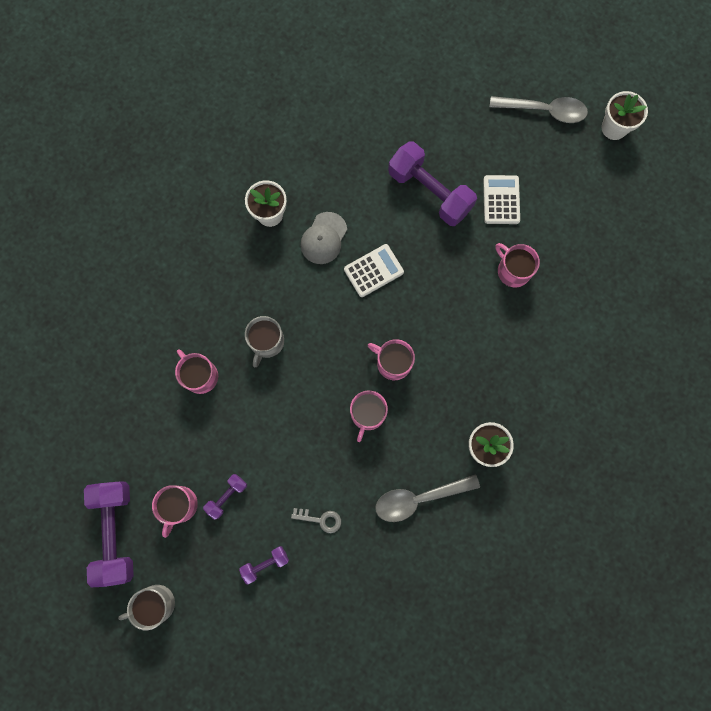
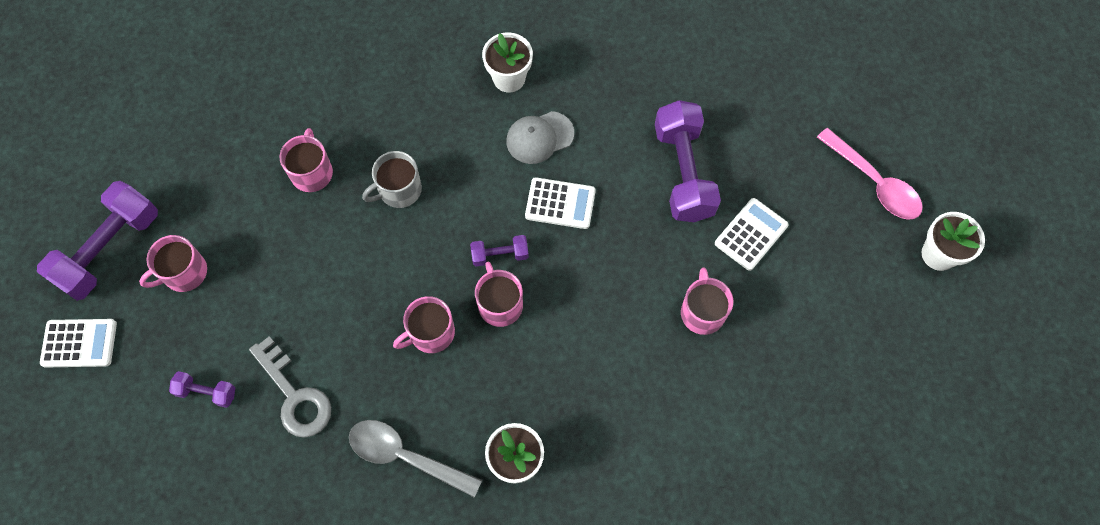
camera: 40 degrees right, 10 degrees down
grey mug [118,585,175,630] -> white calculator [40,319,117,368]
purple dumbbell [203,474,247,520] -> purple dumbbell moved to [470,235,529,266]
grey key [291,508,341,533] -> grey key [249,336,331,438], size x1.78
grey spoon [489,96,588,123] -> pink spoon [817,128,923,220]

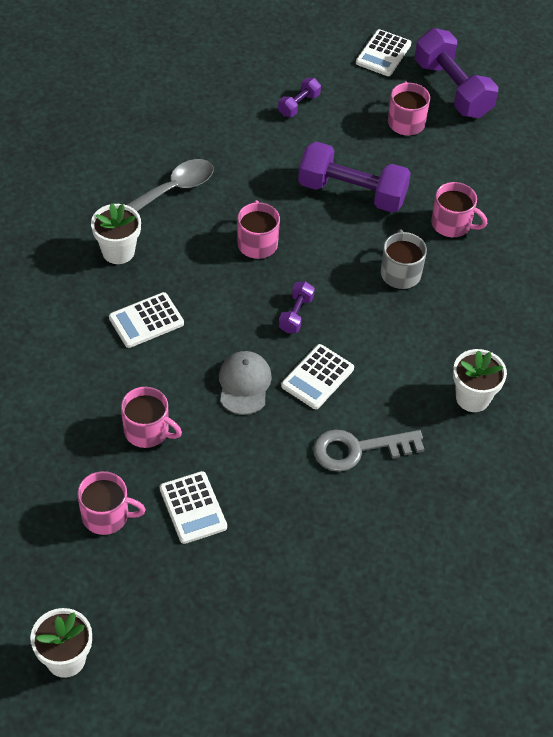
camera: 115 degrees right, 15 degrees down
grey key [249,336,331,438] -> grey key moved to [313,429,424,472]
pink mug [475,262,523,327] -> pink mug moved to [77,471,146,535]
grey cap [506,111,574,164] -> grey cap moved to [219,351,272,415]
purple dumbbell [655,100,721,222] -> purple dumbbell moved to [298,141,411,213]
pink spoon [817,128,923,220] -> none
none -> white calculator [109,292,184,348]

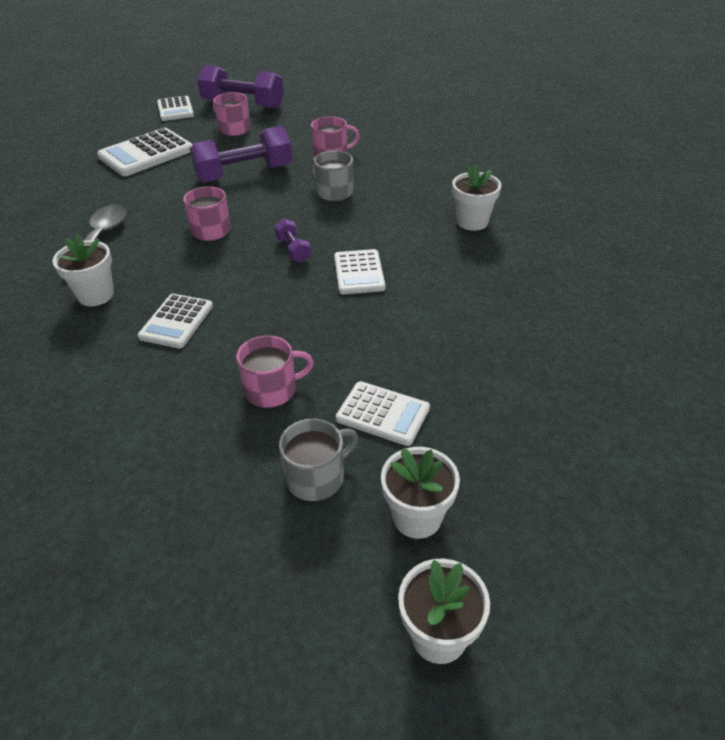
camera: 40 degrees left, 10 degrees down
pink mug [77,471,146,535] -> grey mug [279,418,358,501]
grey cap [219,351,272,415] -> none
purple dumbbell [278,78,321,117] -> white calculator [97,128,193,176]
grey key [313,429,424,472] -> none
none -> white flower pot [381,447,460,539]

